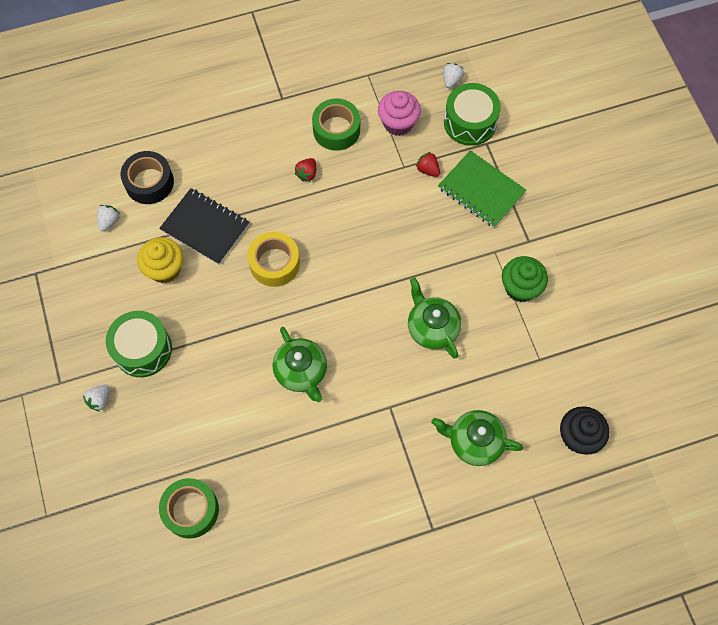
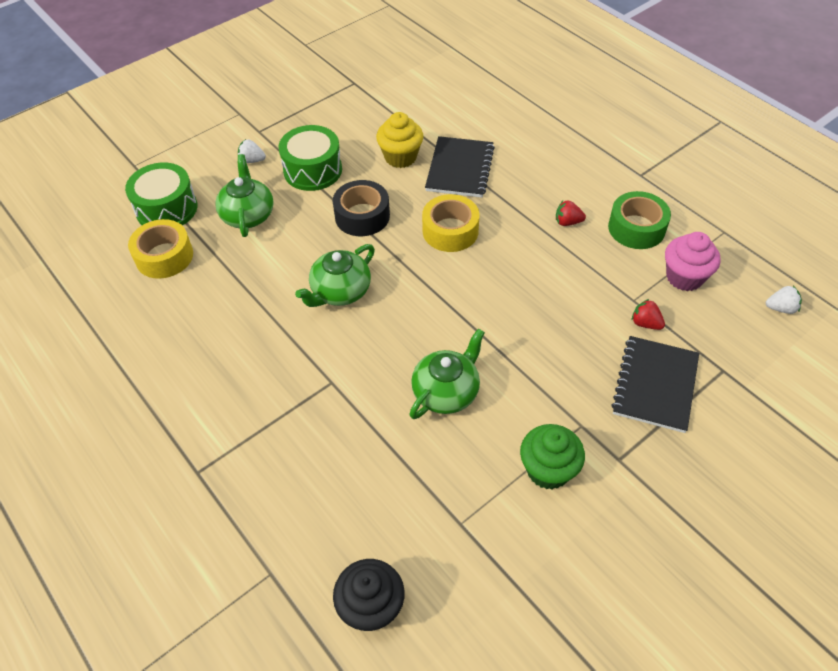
camera: 70 degrees right, 15 degrees down
white strawberry [97,205,120,231] -> none
black tape [120,151,174,204] -> black tape moved to [333,180,390,236]
green tape [159,478,219,539] -> yellow tape [128,219,193,279]
red strawberry [416,152,440,177] -> red strawberry turned 75 degrees counterclockwise [632,299,665,330]
green teapot [431,410,523,466] -> green teapot moved to [215,154,273,237]
green notebook [438,150,526,228] -> black notebook [611,336,699,433]
green drum [444,83,501,146] -> green drum moved to [125,163,197,226]

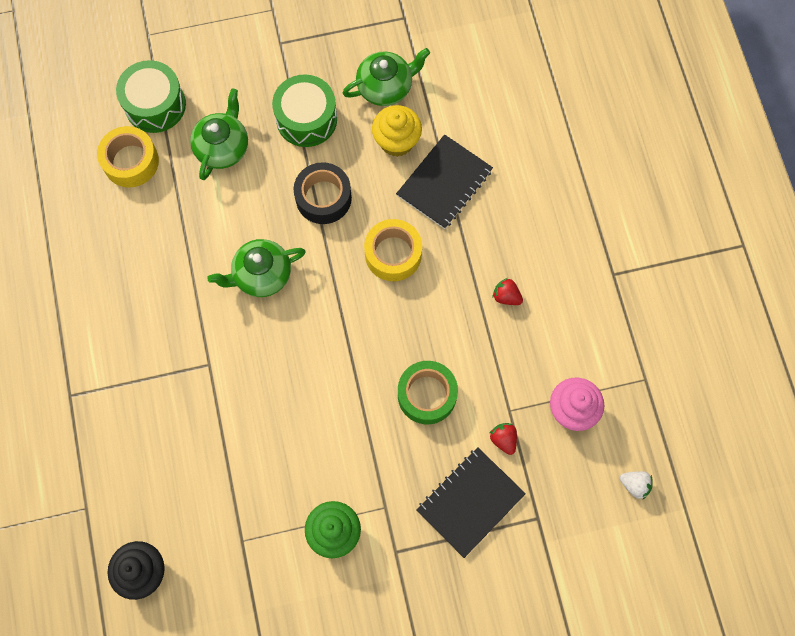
camera: 25 degrees right, 20 degrees up
white strawberry [238,139,266,163] -> none
green teapot [410,329,485,419] -> green teapot moved to [343,48,430,106]
green tape [608,191,671,249] -> green tape moved to [398,361,458,424]

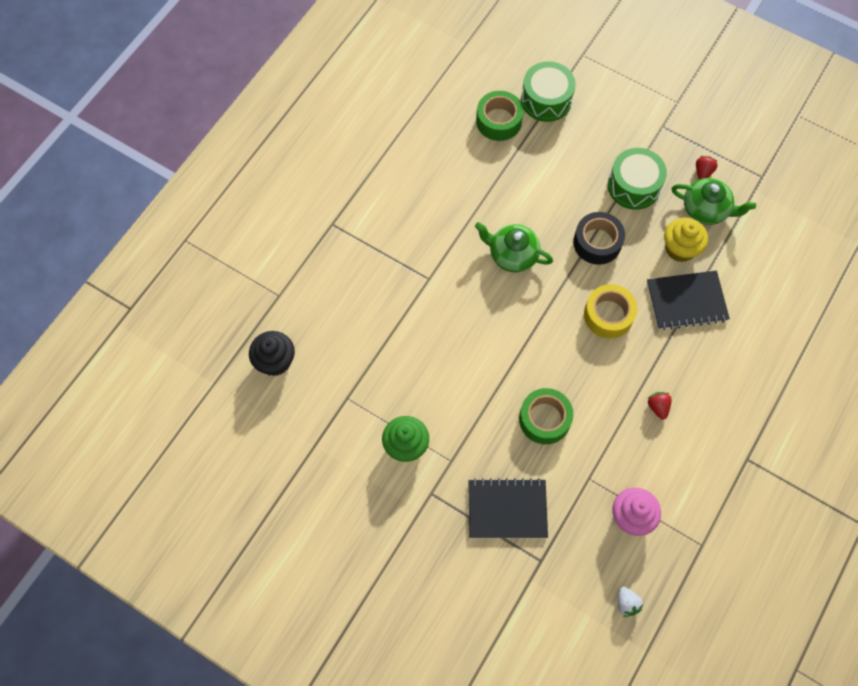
camera: 45 degrees right, 5 degrees down
yellow tape [97,126,159,187] -> green tape [476,91,523,141]
green teapot [190,88,248,180] -> none
red strawberry [490,423,517,455] -> red strawberry moved to [696,156,718,180]

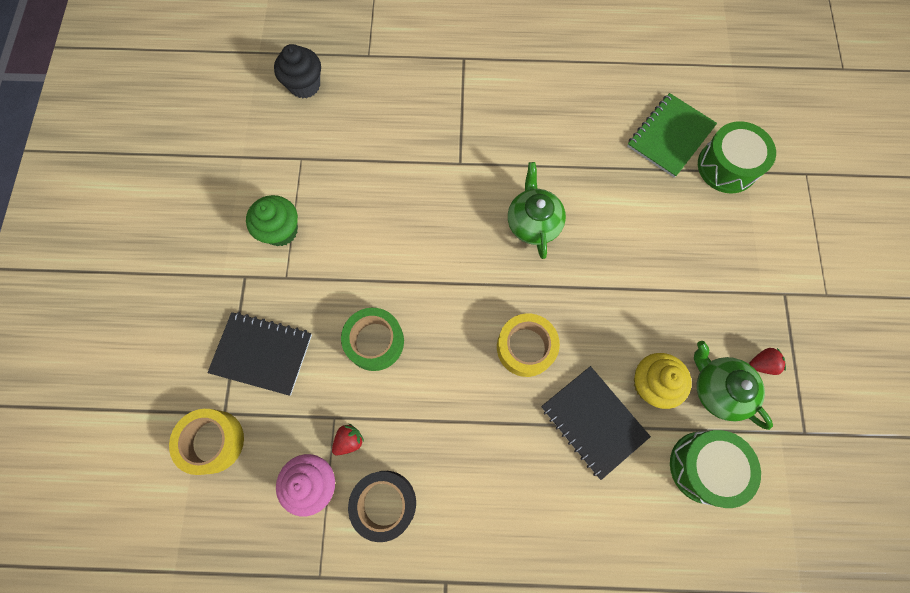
camera: 60 degrees right, 5 degrees up
black notebook [468,478,548,538] -> black notebook turned 45 degrees counterclockwise [207,312,312,396]
green tape [476,91,523,141] -> green notebook [627,93,717,178]
black tape [573,212,625,265] -> black tape moved to [348,471,416,542]
green drum [608,148,667,210] -> green drum moved to [670,430,761,508]
white strawberry [618,587,643,617] -> none
red strawberry [647,392,672,419] -> red strawberry moved to [332,424,364,455]
green teapot [672,178,756,225] -> green teapot turned 150 degrees clockwise [694,341,773,430]
none -> yellow tape [169,409,244,475]

